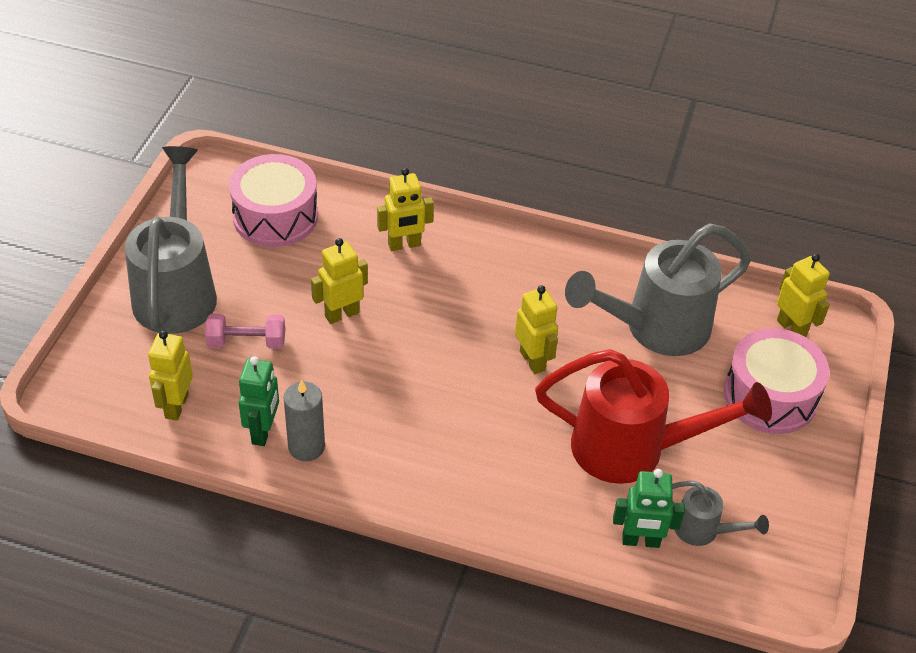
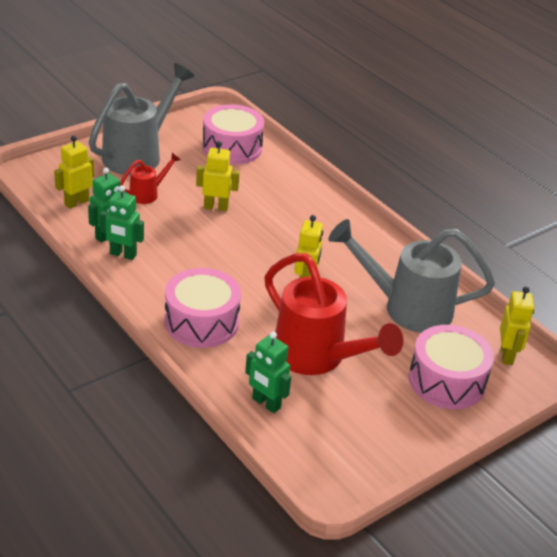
camera: 35 degrees right, 10 degrees down
pink dumbbell [205,314,285,349] -> red watering can [120,153,180,204]
grey candle [283,379,325,461] -> green robot [100,186,144,260]
yellow robot [377,168,434,251] -> none
grey watering can [672,481,769,546] -> none
none -> pink drum [165,268,241,348]

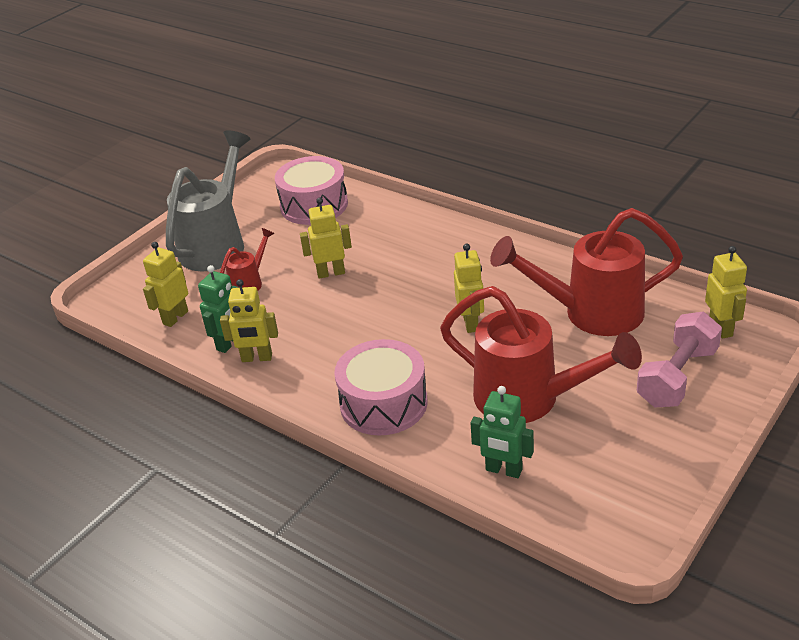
camera: 10 degrees left, 0 degrees up
green robot [100,186,144,260] -> yellow robot [220,279,278,362]
grey watering can [328,219,495,333] -> red watering can [490,208,683,336]
pink drum [409,325,494,409] -> pink dumbbell [637,312,722,408]

